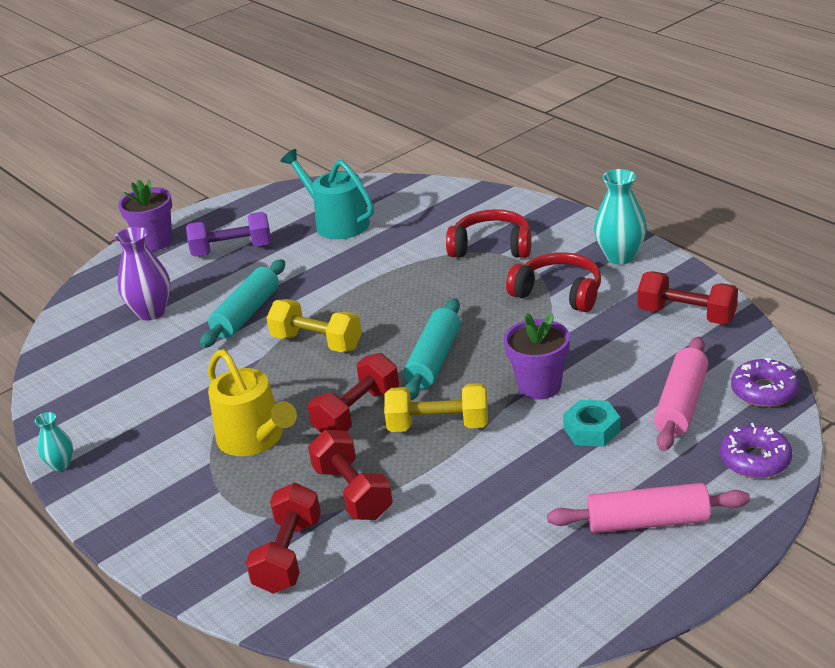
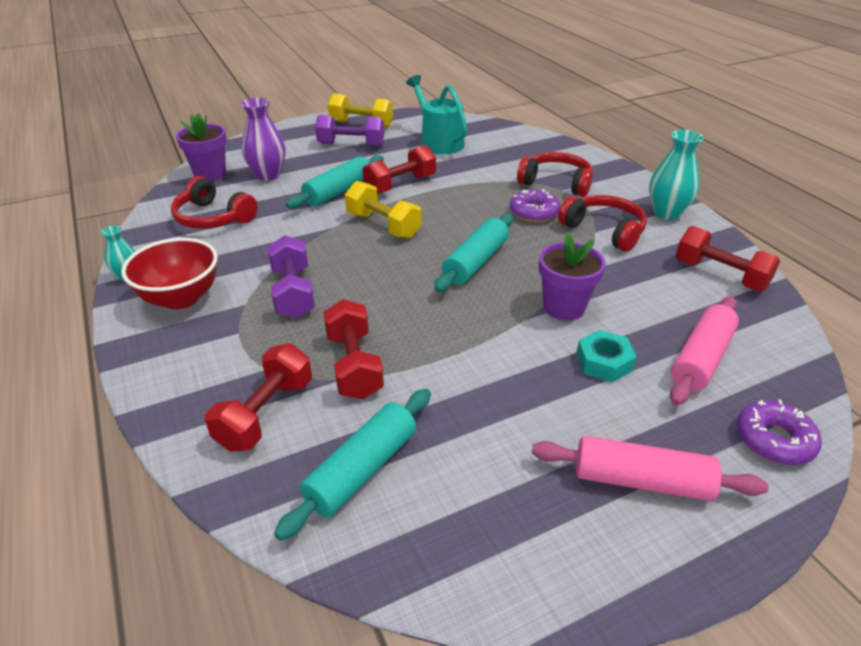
camera: 10 degrees right, 5 degrees up
purple flower pot [118,179,172,251] -> purple flower pot moved to [176,114,227,181]
yellow watering can [208,349,297,456] -> purple dumbbell [268,235,315,319]
red dumbbell [308,353,399,433] -> red dumbbell moved to [362,145,436,194]
yellow dumbbell [384,383,488,432] -> yellow dumbbell moved to [328,93,393,128]
purple donut [731,358,799,407] -> purple donut moved to [510,189,560,222]
none -> red bowl [121,238,218,310]
none -> red headphones [171,176,258,229]
none -> turquoise rolling pin [274,389,431,541]

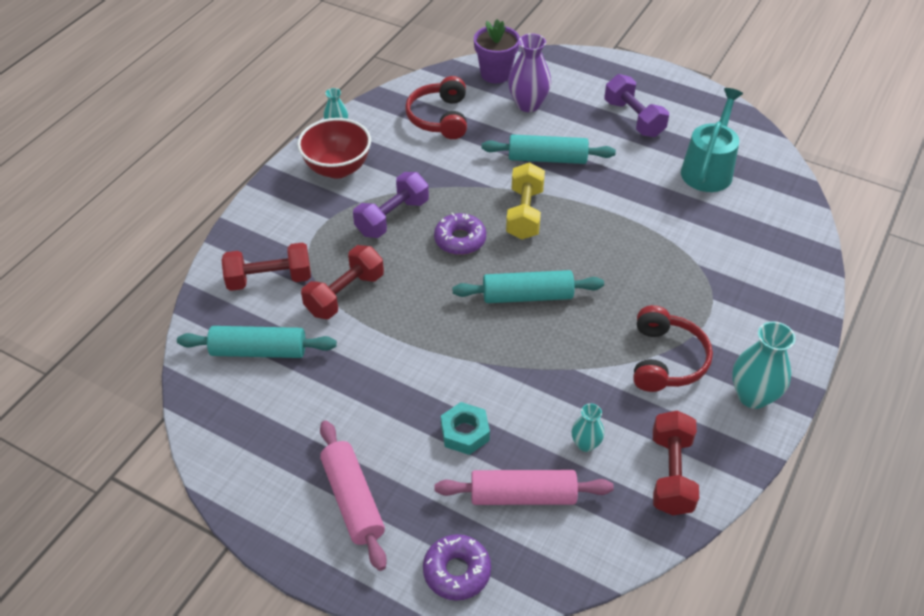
camera: 55 degrees right, 10 degrees up
yellow dumbbell [328,93,393,128] -> none
red dumbbell [362,145,436,194] -> none
purple donut [510,189,560,222] -> purple donut moved to [434,213,486,255]
red headphones [517,152,593,197] -> none
purple flower pot [539,233,605,321] -> none
none -> turquoise vase [572,403,604,452]

